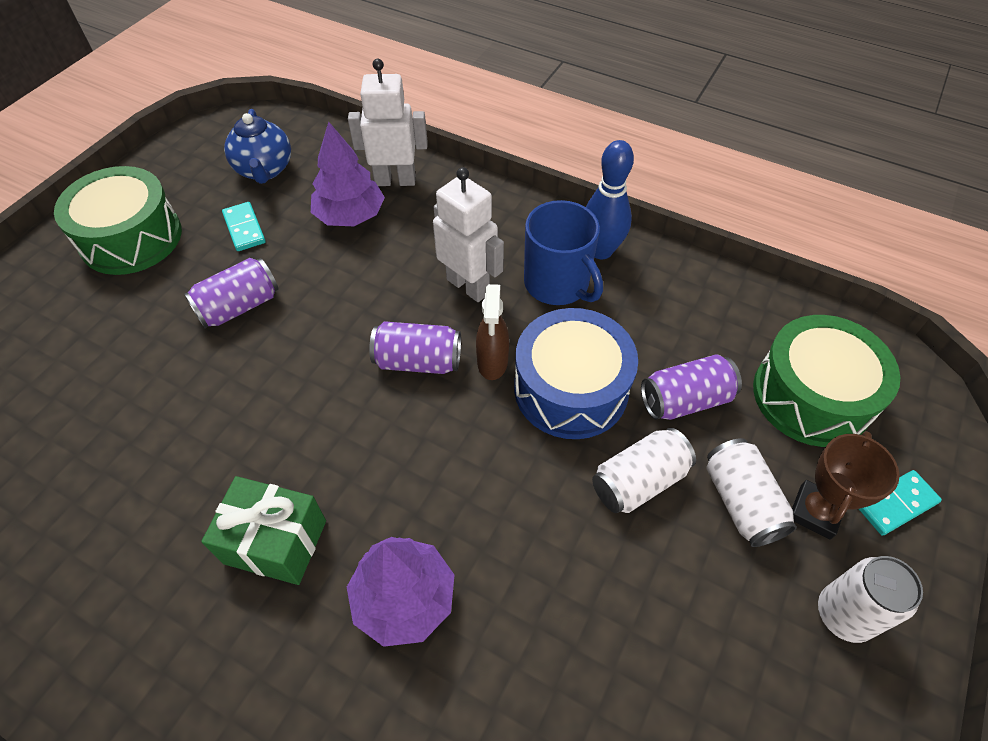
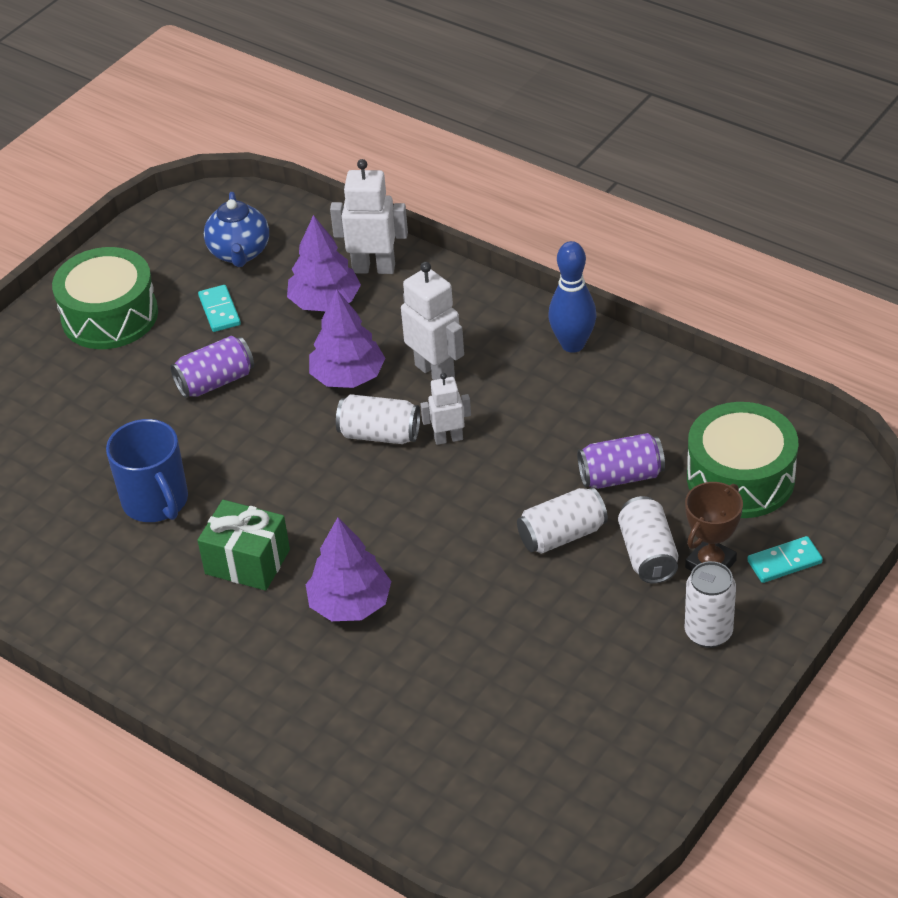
camera: 10 degrees right, 10 degrees down
purple can [369,321,461,374] -> white can [336,394,420,444]
brown spray bottle [476,284,509,380] -> white robot [420,373,471,445]
blue drum [514,308,638,439] -> none
blue mug [524,200,603,305] -> blue mug moved to [106,419,188,522]
none -> purple tree [309,290,385,388]

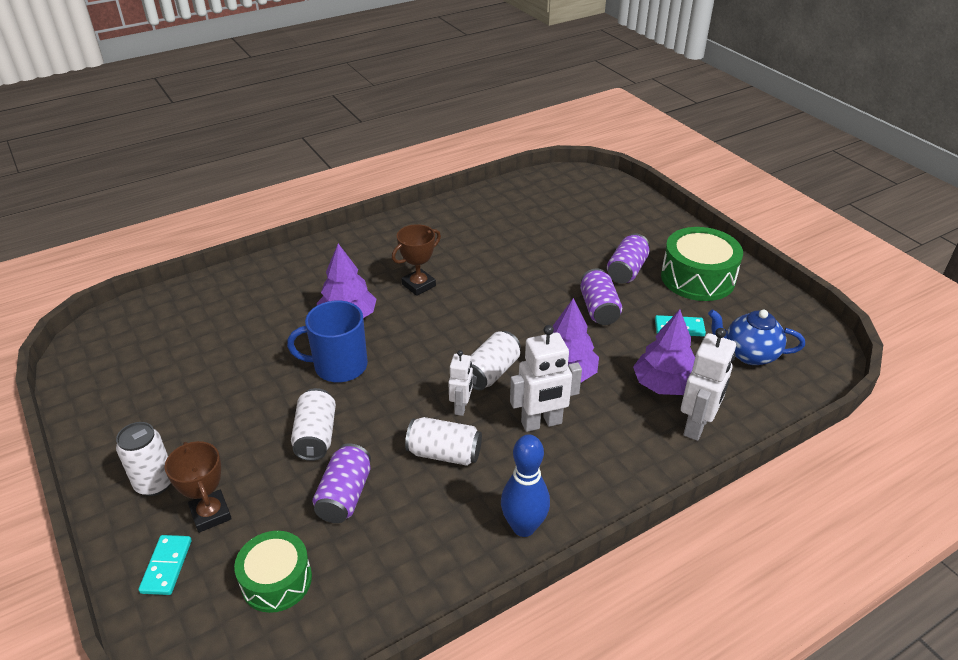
camera: 110 degrees right, 5 degrees down
blue mug [106,419,188,522] -> blue mug moved to [287,301,368,382]
green gift [197,500,290,591] -> brown trophy [392,224,441,296]
white can [618,496,678,584] -> white can moved to [405,417,482,466]
green drum [687,402,798,518] -> green drum [234,531,312,613], size x0.65
none -> purple can [607,233,650,284]

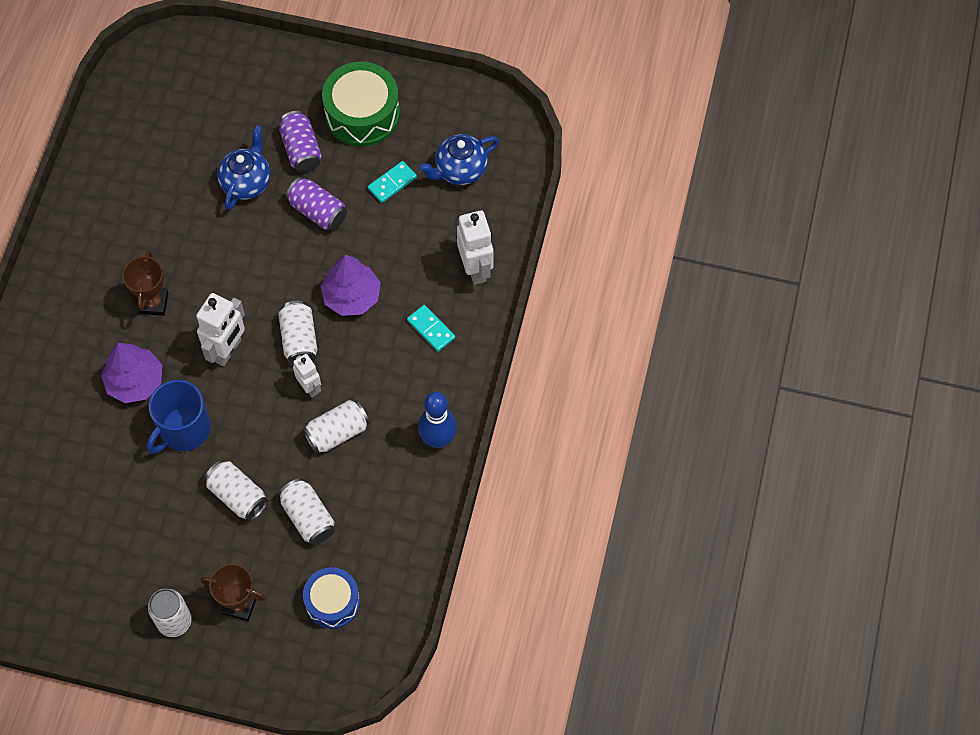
camera: 45 degrees left, 25 degrees up
turquoise domino [138,535,192,595] -> turquoise domino moved to [407,305,455,352]
green drum [234,531,312,613] -> blue drum [303,567,360,629]
purple can [313,443,371,523] -> white can [278,478,335,545]
white robot [510,325,582,432] -> white robot moved to [196,293,245,366]
purple tree [633,310,695,395] -> none
none -> blue teapot [217,125,271,210]

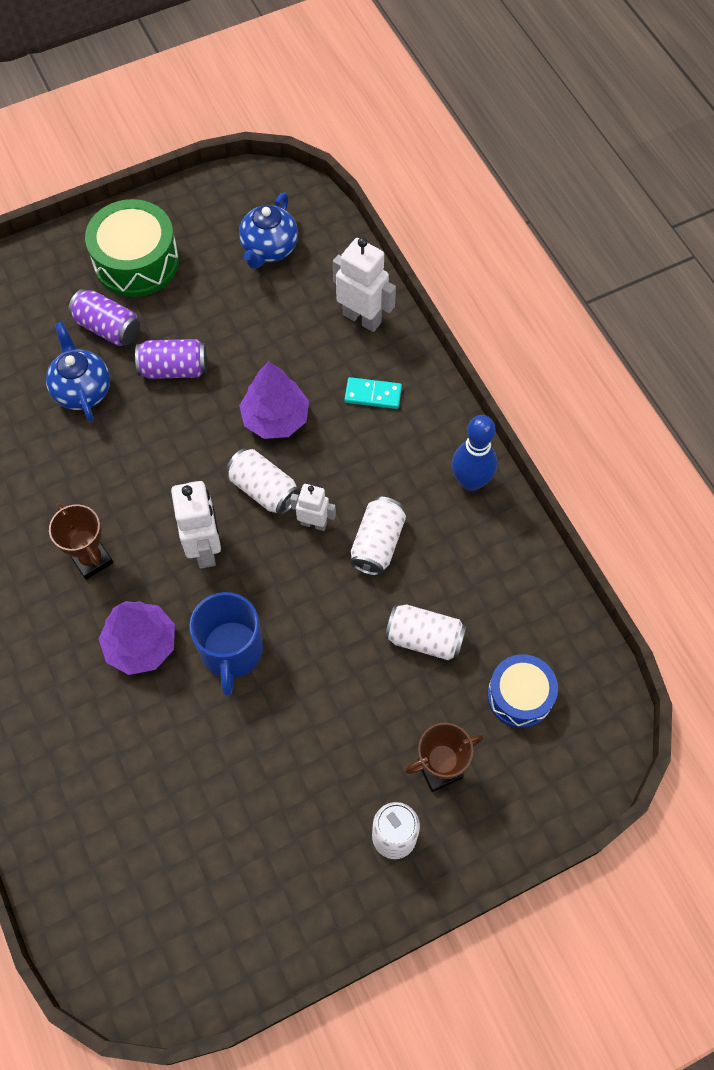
camera: 40 degrees left, 0 degrees up
white can [204,460,268,521] -> none
turquoise domino [368,161,417,203] -> none

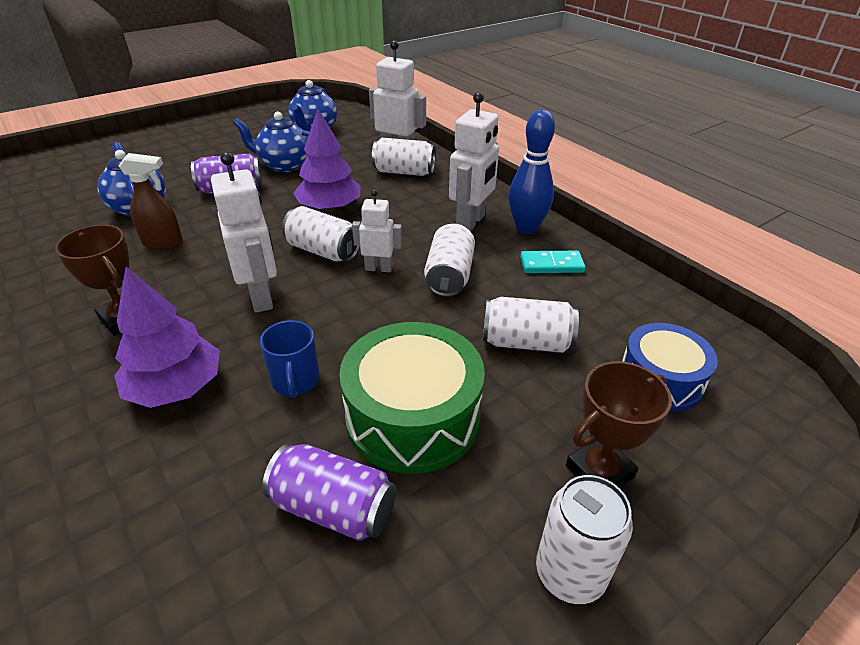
camera: 10 degrees left, 25 degrees down
purple can [68,289,141,346] -> purple can moved to [262,444,396,541]
green drum [85,199,179,297] -> green drum moved to [339,322,485,474]
blue mug [189,592,263,696] -> blue mug [260,320,320,398], size x0.60
turquoise domino [345,377,402,409] -> turquoise domino moved to [520,251,586,273]
none -> brown spray bottle [119,153,183,250]
none -> blue teapot [233,112,310,172]
none -> white can [372,138,436,176]
none -> white robot [449,92,499,231]

